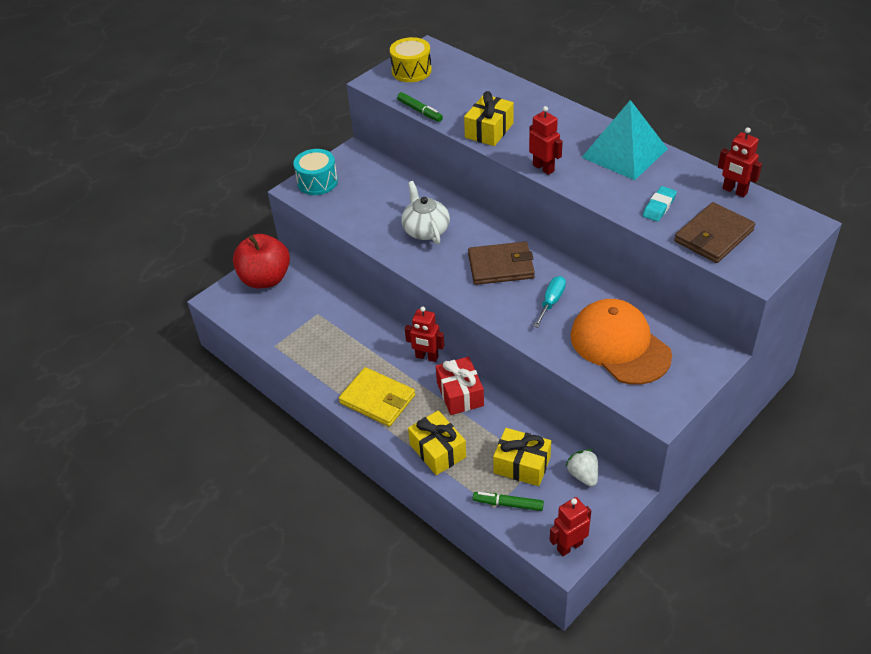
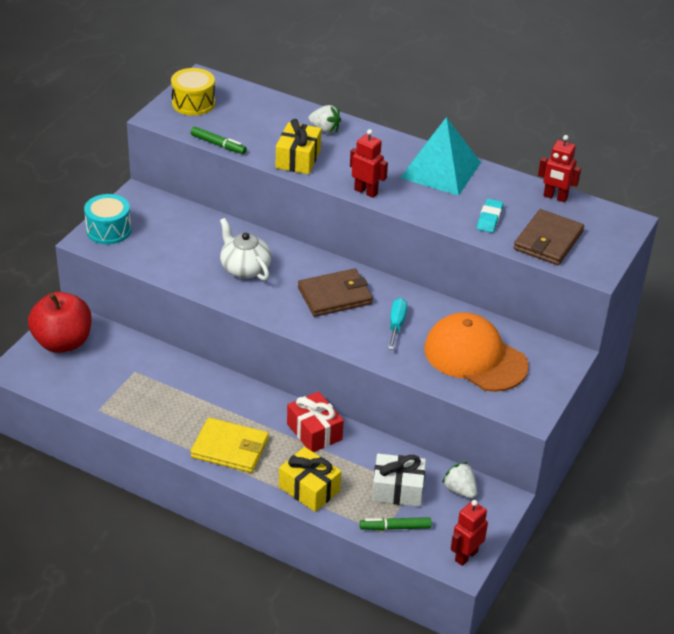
camera: 20 degrees left, 5 degrees down
red robot [405,307,444,362] -> none
yellow gift [493,428,551,486] -> white gift [372,454,426,507]
none -> white strawberry [308,105,341,133]

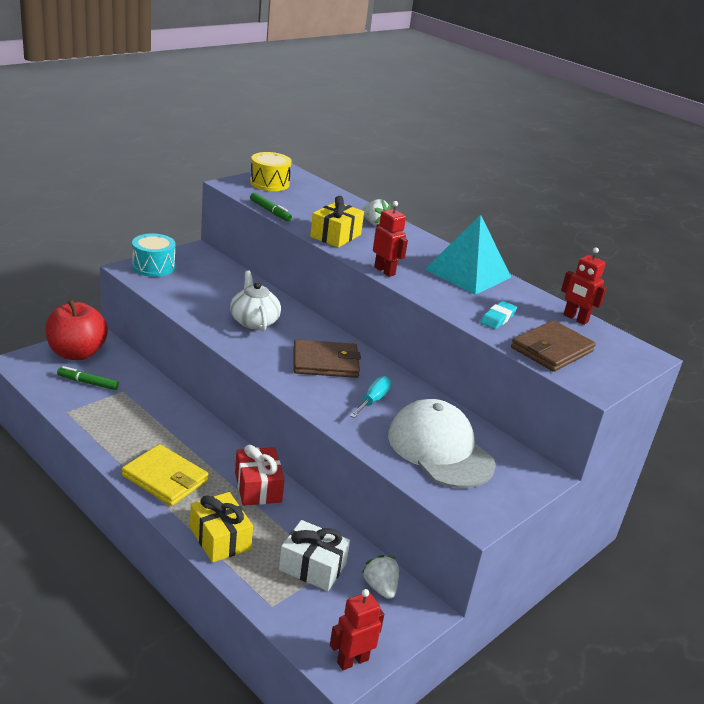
camera: 15 degrees right, 10 degrees down
green marker [360,517,432,530] -> green marker moved to [57,366,119,390]
orange cap [425,312,529,392] -> white cap [388,399,496,488]

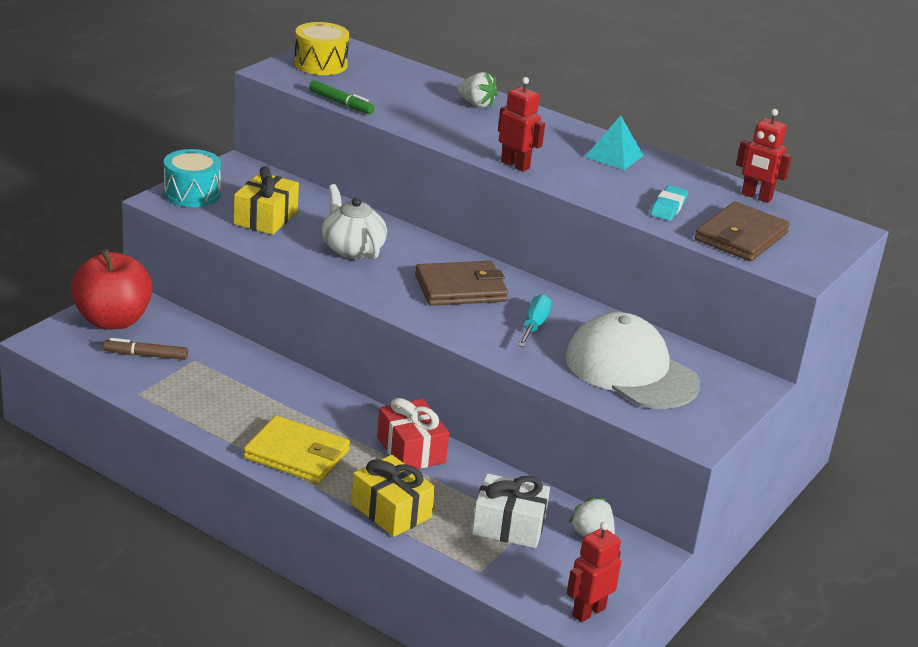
camera: 10 degrees left, 0 degrees up
green marker [57,366,119,390] -> brown marker [103,338,188,360]
yellow gift [310,196,364,248] -> yellow gift moved to [234,166,299,235]
turquoise pyramid [424,214,511,295] -> turquoise pyramid [585,115,643,170], size x0.56

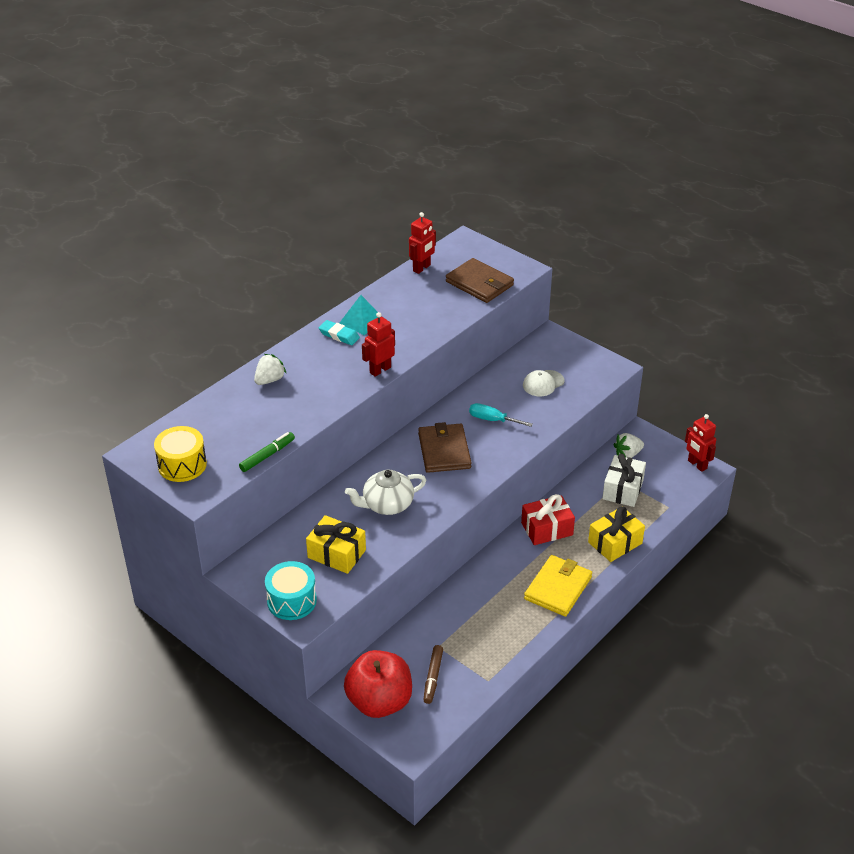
camera: 80 degrees left, 10 degrees up
white cap [565,312,700,409] -> white cap [523,370,565,396], size x0.48
turquoise eraser [650,185,688,221] -> turquoise eraser moved to [319,320,360,345]

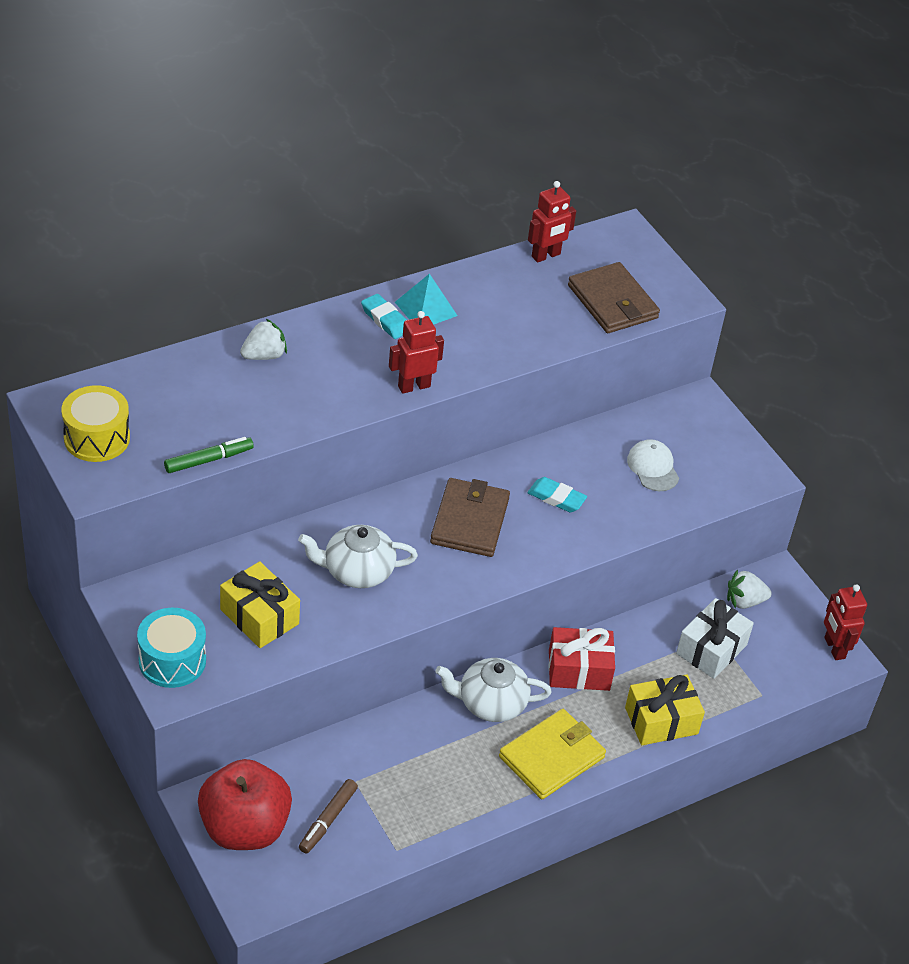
camera: 15 degrees right, 5 degrees up
turquoise screwdriver [469,403,532,427] -> turquoise eraser [528,477,587,512]
white cap [523,370,565,396] -> white cap turned 90 degrees clockwise [627,439,679,491]
none -> white teapot [435,658,552,722]

